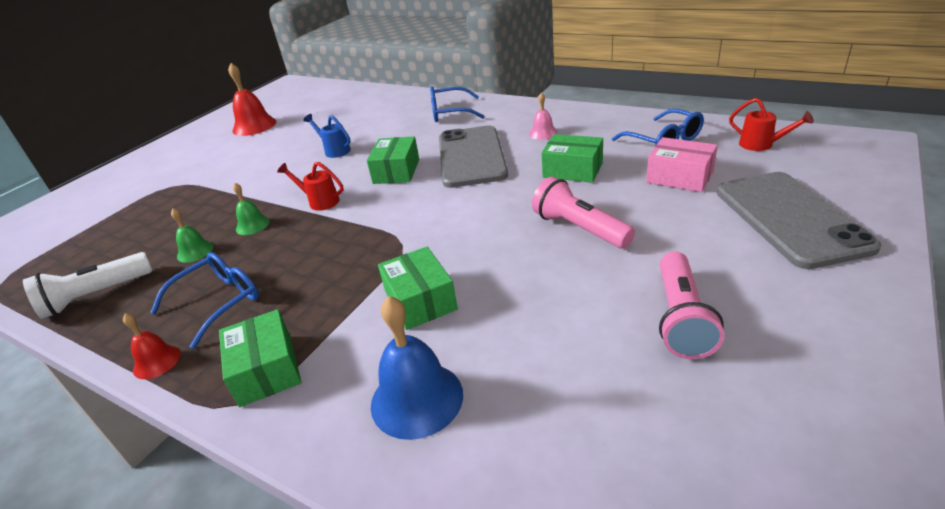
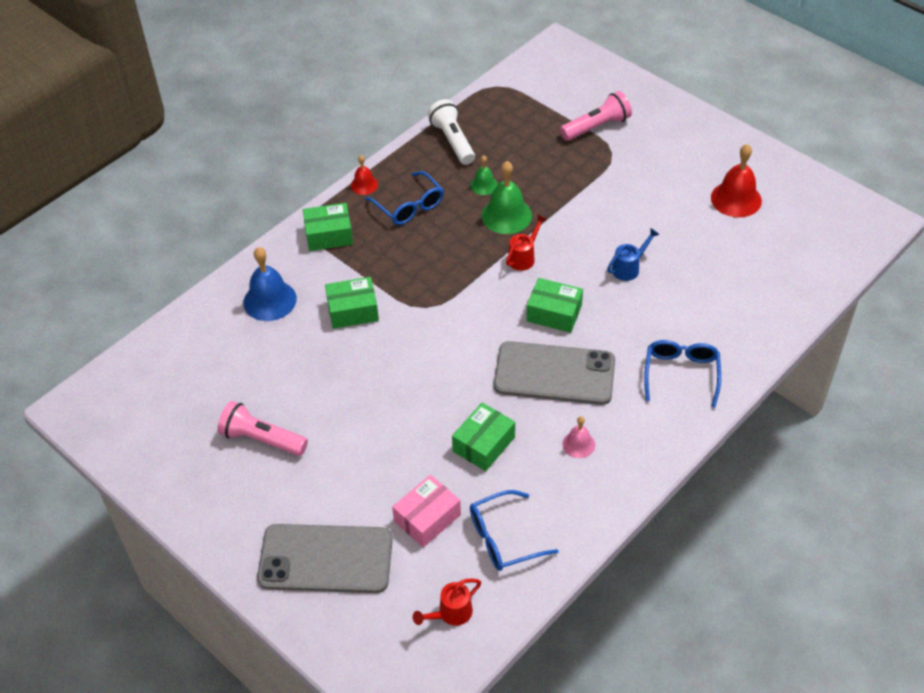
camera: 100 degrees right, 15 degrees up
green bell [233,183,270,235] -> green bell [481,161,532,234], size x1.79
pink flashlight [532,177,635,249] -> pink flashlight moved to [560,91,632,141]

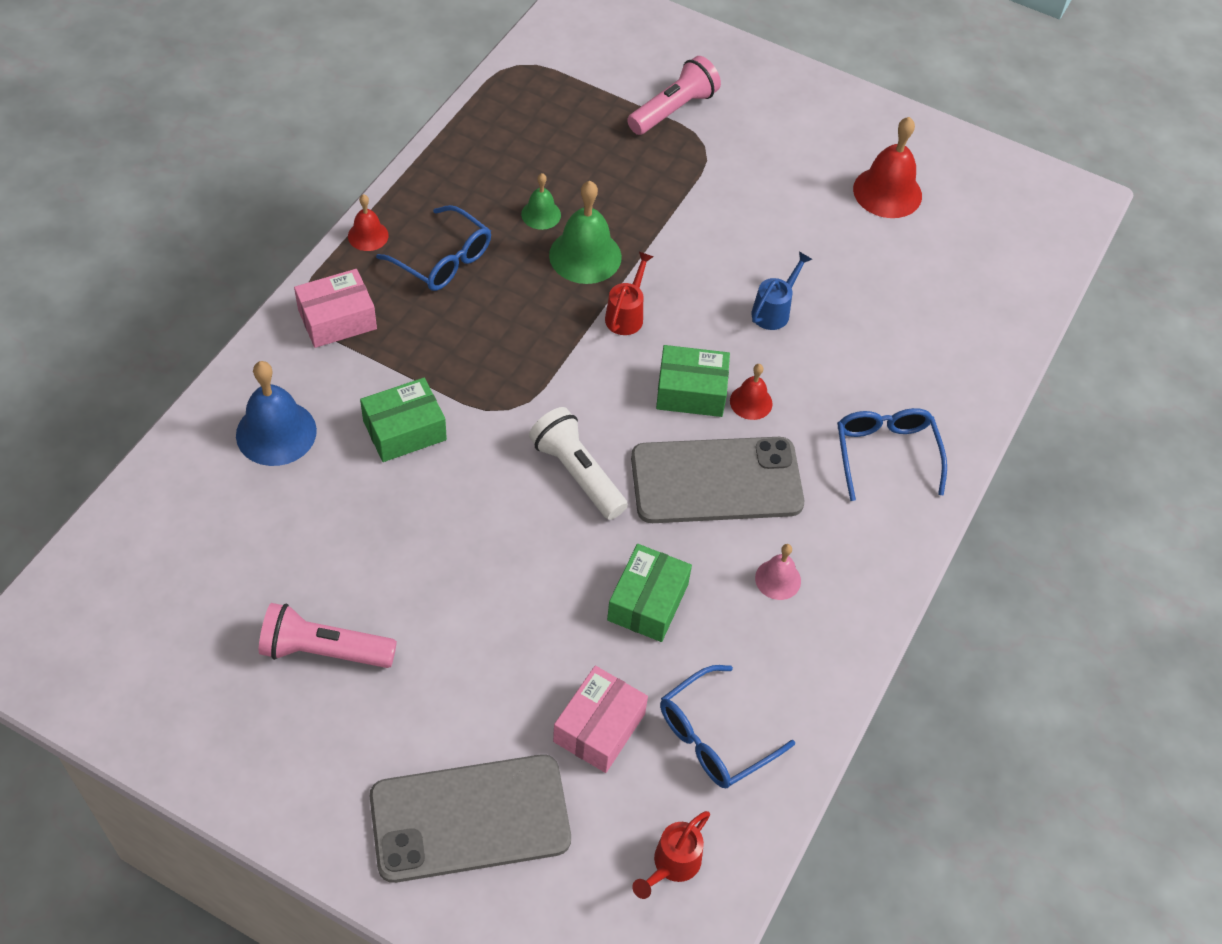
camera: 20 degrees left, 5 degrees up
green box [303,203,353,251] -> pink box [294,269,377,348]
white flashlight [428,99,475,165] -> white flashlight moved to [529,407,628,520]
none -> red bell [730,364,773,420]

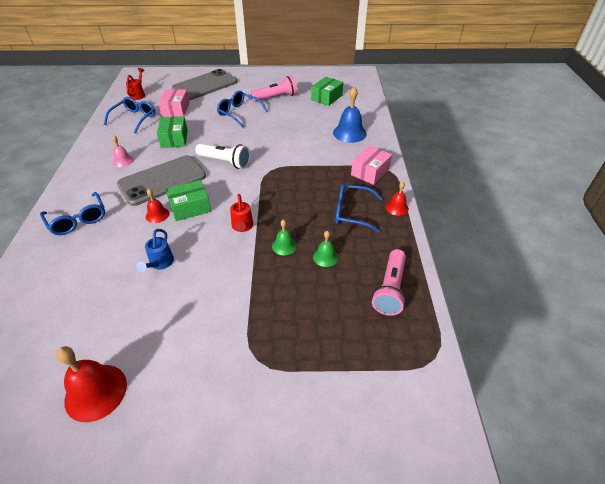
camera: 155 degrees right, 10 degrees down
green box [360,378,447,462] -> green box moved to [311,77,343,106]
green bell [549,181,622,284] -> green bell [272,220,297,255], size x0.56
pink flashlight [627,56,721,135] -> pink flashlight moved to [372,249,406,316]
none -> blue glasses [217,91,268,128]

